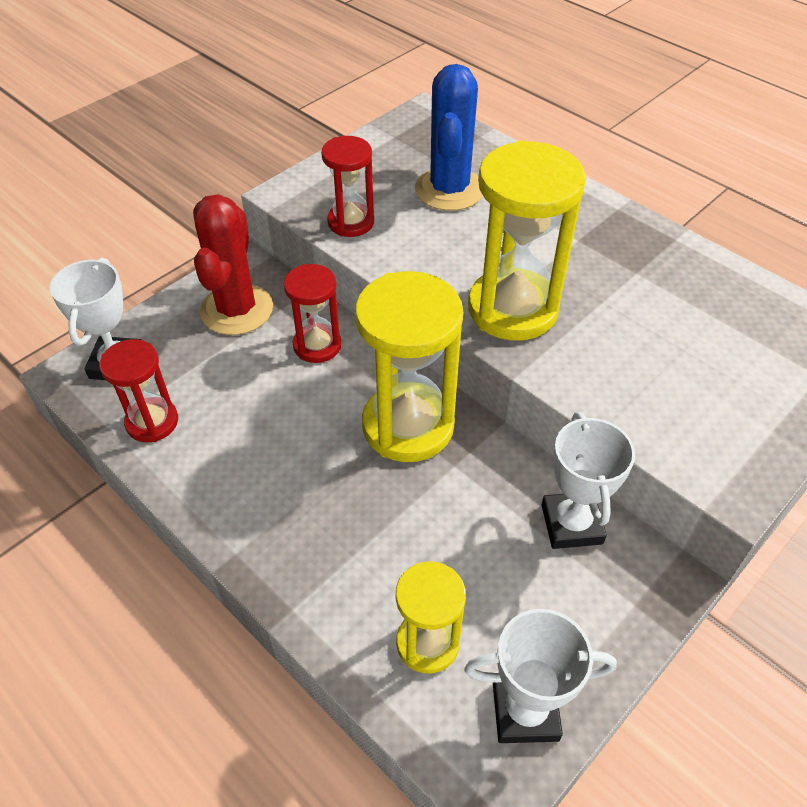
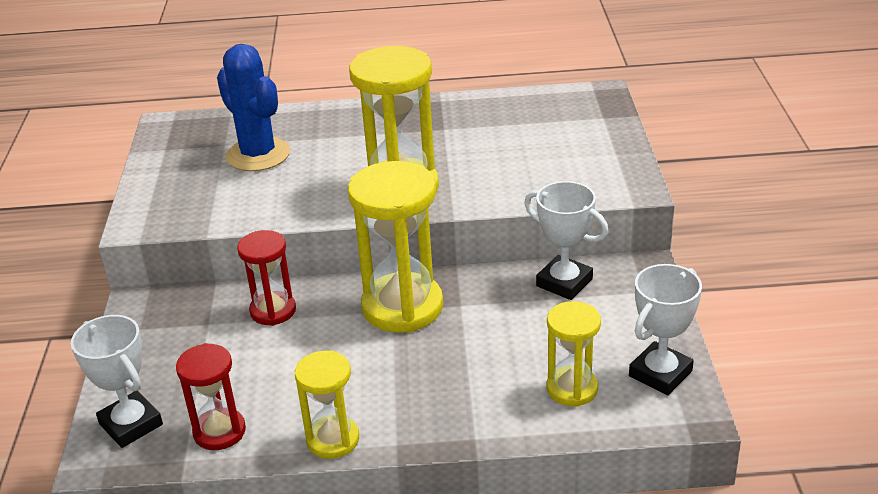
camera: 45 degrees left, 15 degrees down
red cactus [193,194,273,335] -> none
red hourglass [321,136,374,237] -> none
none -> yellow hourglass [295,350,359,459]

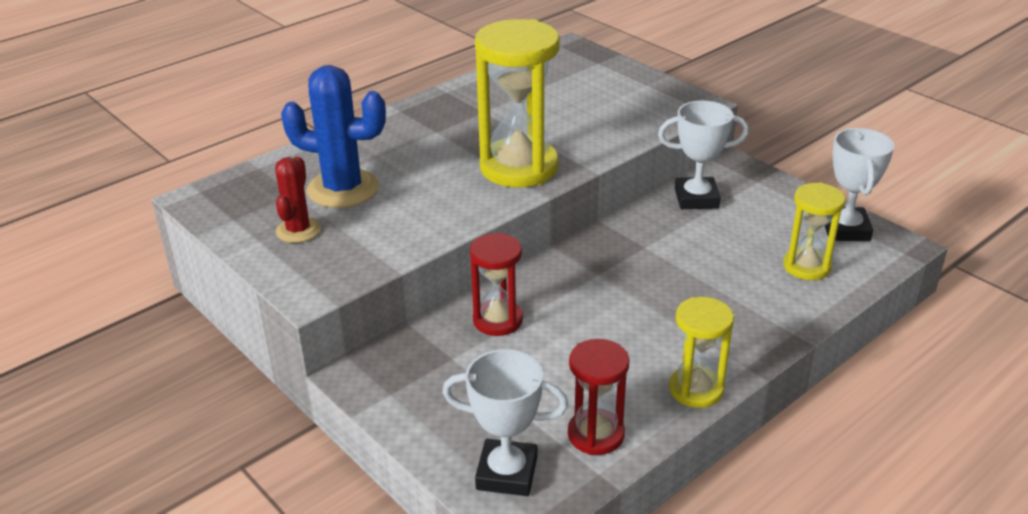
camera: 40 degrees left, 0 degrees up
yellow hourglass [348,161,443,333] -> none
none -> red cactus [275,156,321,243]

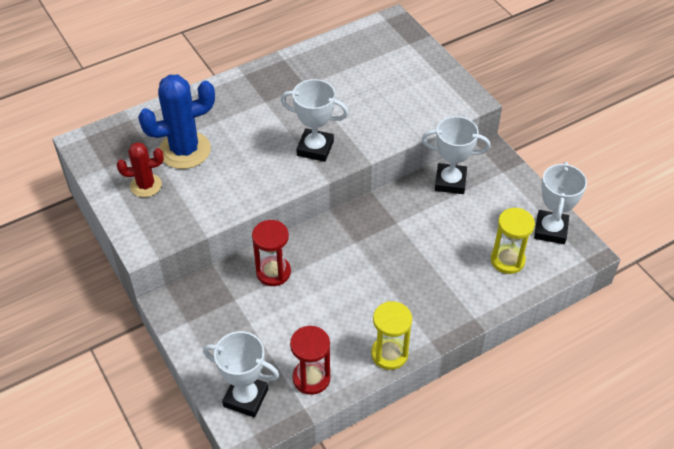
camera: 10 degrees right, 15 degrees up
red cactus [275,156,321,243] -> red cactus turned 60 degrees clockwise [117,142,164,197]
blue cactus [281,65,386,208] -> blue cactus turned 45 degrees counterclockwise [138,75,215,169]
yellow hourglass [475,19,560,187] -> white trophy [280,79,349,162]

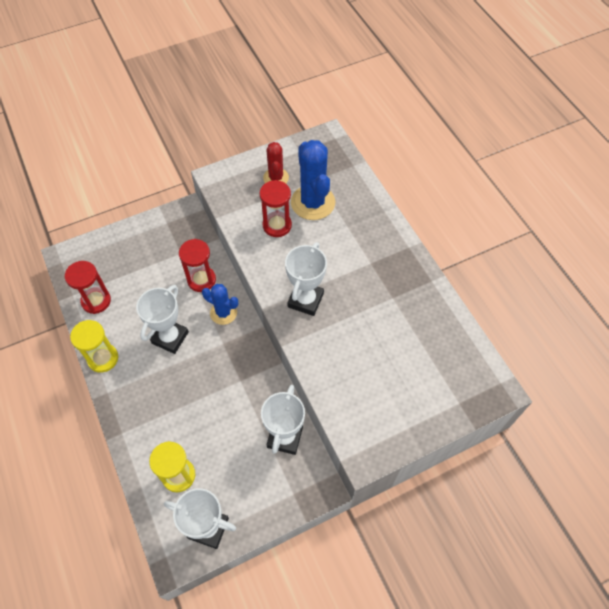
camera: 95 degrees right, 10 degrees up
white trophy [203,331,279,417] -> white trophy moved to [136,285,189,354]
none -> blue cactus [202,284,239,325]
none -> red hourglass [259,180,292,237]

